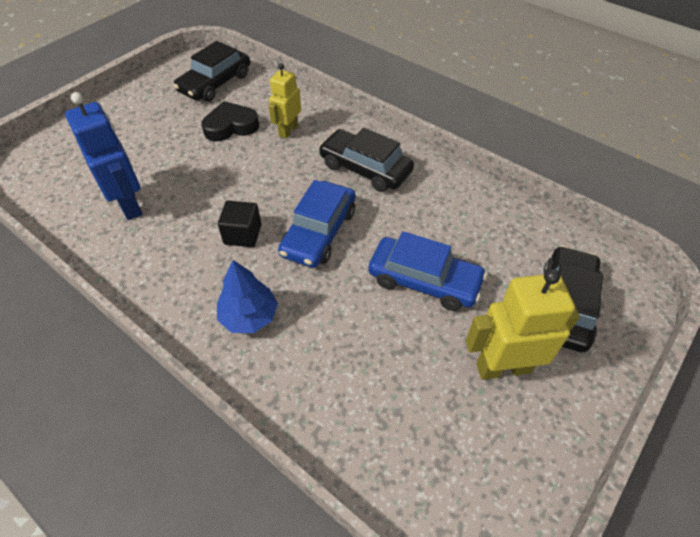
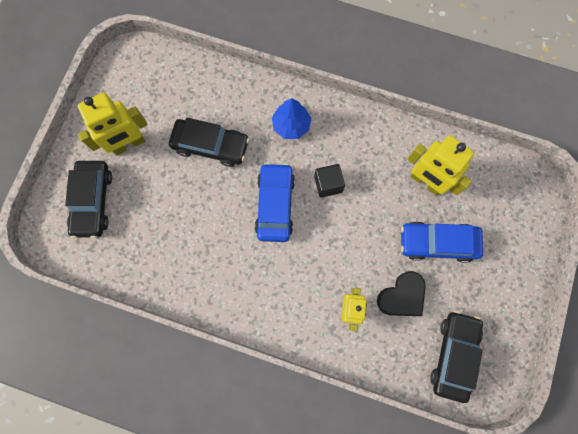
camera: 160 degrees right, 25 degrees up
blue robot [65,92,142,220] -> yellow robot [407,135,474,195]
black car [319,128,414,192] -> black car moved to [169,118,249,167]
blue car [368,231,487,311] -> blue car moved to [401,221,483,263]

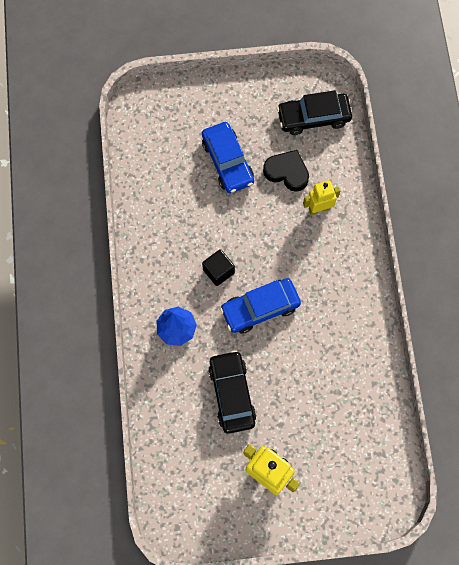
camera: 115 degrees left, 5 degrees down
black car [65,161,112,238] -> none
yellow robot [407,135,474,195] -> none

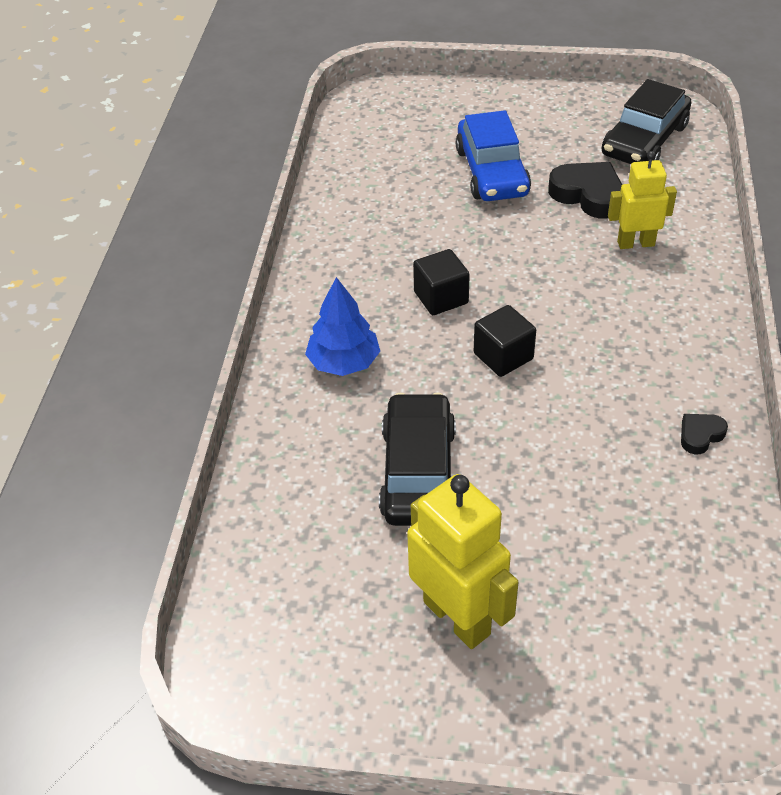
camera: 15 degrees right, 25 degrees down
blue car [220,278,301,334] -> black cube [474,305,536,377]
black car [277,90,352,135] -> black car turned 60 degrees counterclockwise [602,79,691,164]
none -> black heart [681,414,728,455]

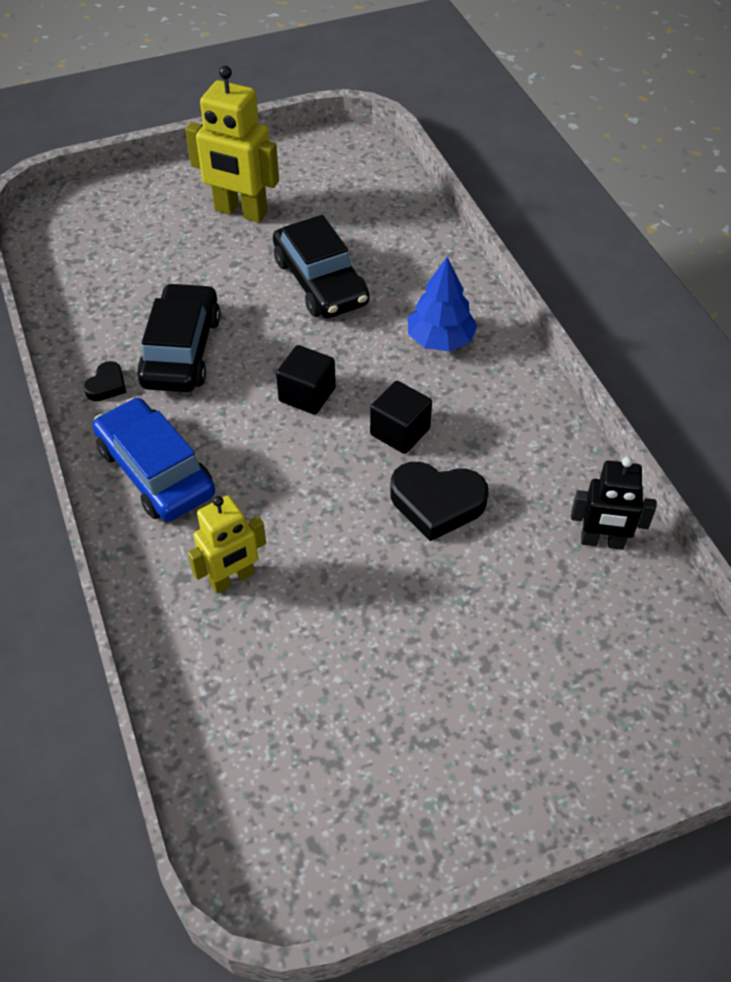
camera: 150 degrees right, 5 degrees up
blue car [456,110,531,201] -> blue car moved to [92,398,215,521]
black heart [548,162,622,219] -> black heart moved to [390,462,488,541]
black car [602,79,691,164] -> black car moved to [137,283,221,392]
none -> black robot [571,457,656,550]

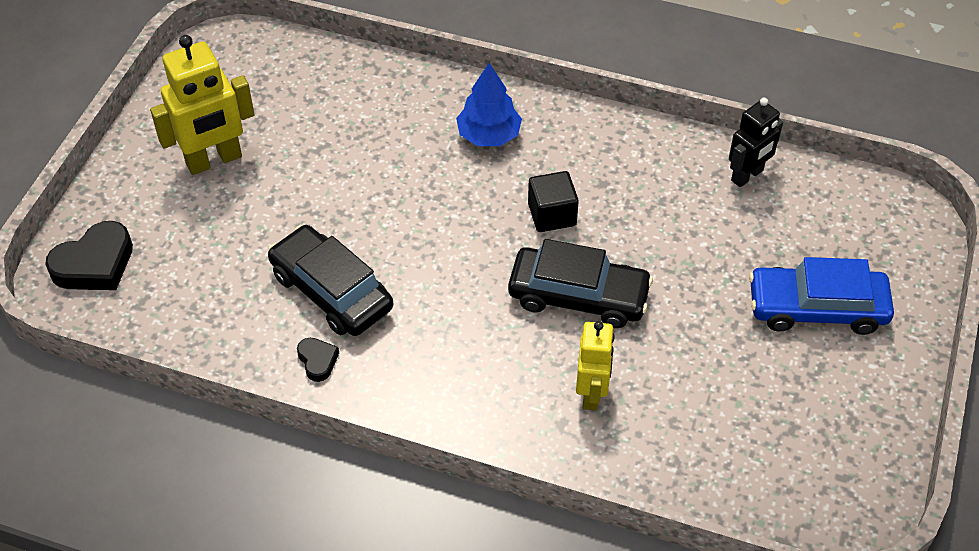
camera: 50 degrees left, 0 degrees up
blue car [92,398,215,521] -> blue car moved to [749,257,894,335]
black car [273,215,369,318] -> black car moved to [508,239,653,328]
black cube [276,345,336,415] -> none
black heart [390,462,488,541] -> black heart moved to [45,221,133,290]

